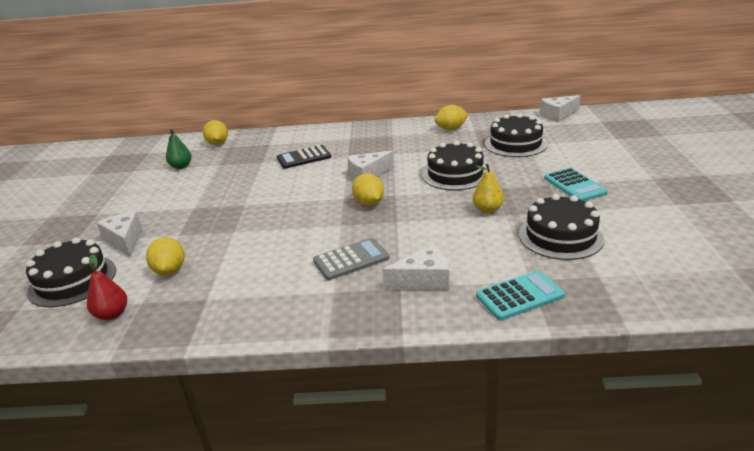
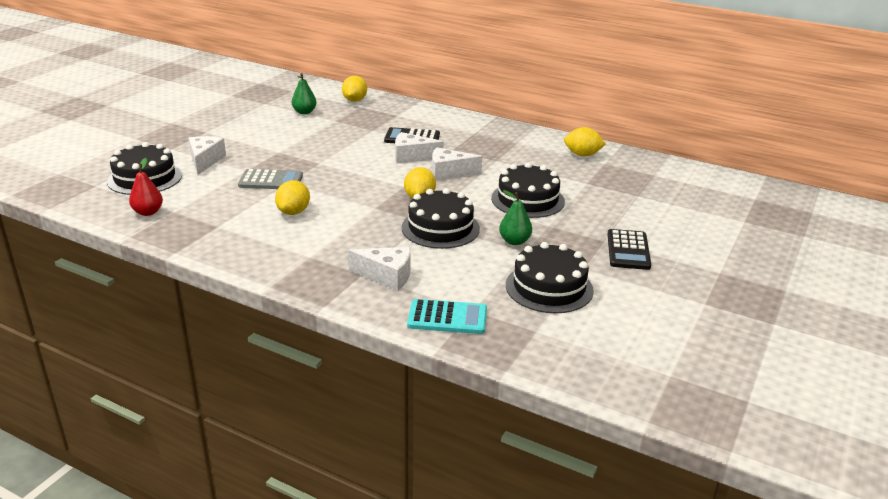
camera: 25 degrees right, 0 degrees up
yellow lemon [146,237,185,275] -> yellow lemon moved to [275,180,310,215]
grey calculator [313,238,390,280] -> grey calculator moved to [238,169,303,189]
yellow pear [472,164,504,213] -> green pear [499,190,532,245]
black cake [485,113,548,157] -> black cake moved to [401,188,480,249]
white cheese [540,95,581,122] -> white cheese moved to [395,132,444,163]
turquoise calculator [544,168,608,201] -> black calculator [607,229,651,270]

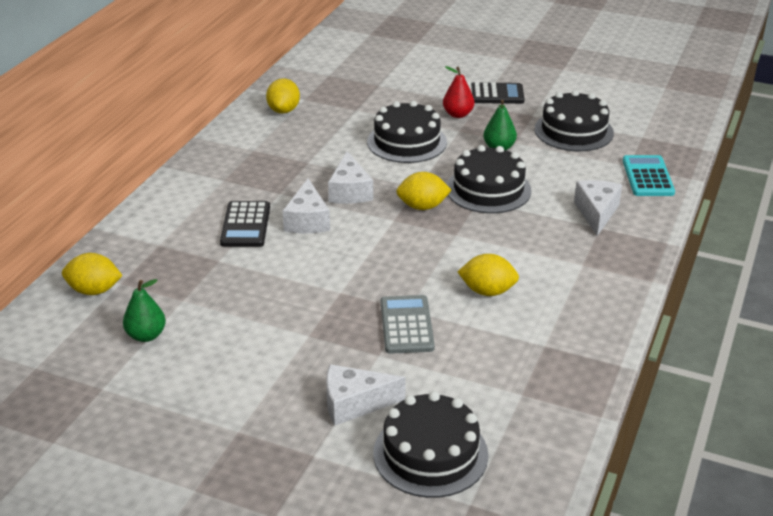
camera: 95 degrees left, 5 degrees up
red pear [129,158,163,216] -> red pear moved to [443,66,474,118]

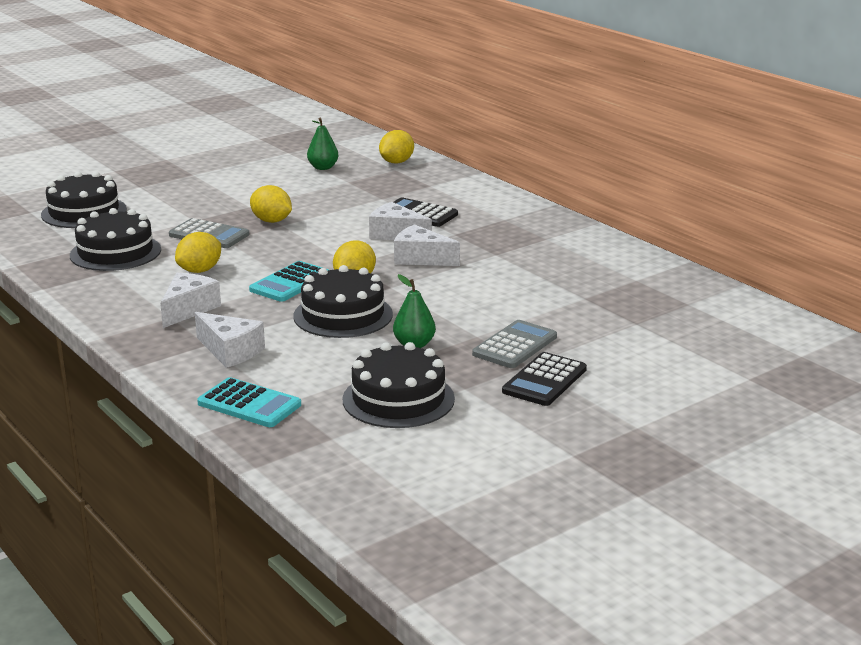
camera: 120 degrees right, 10 degrees down
yellow lemon [266,78,300,114] -> yellow lemon moved to [250,185,292,223]
white cheese [326,364,406,425] -> white cheese moved to [160,273,221,328]
black cake [367,101,447,163] -> black cake moved to [70,208,161,271]
red pear [443,66,474,118] -> grey calculator [472,320,557,368]
none -> turquoise calculator [249,261,329,302]

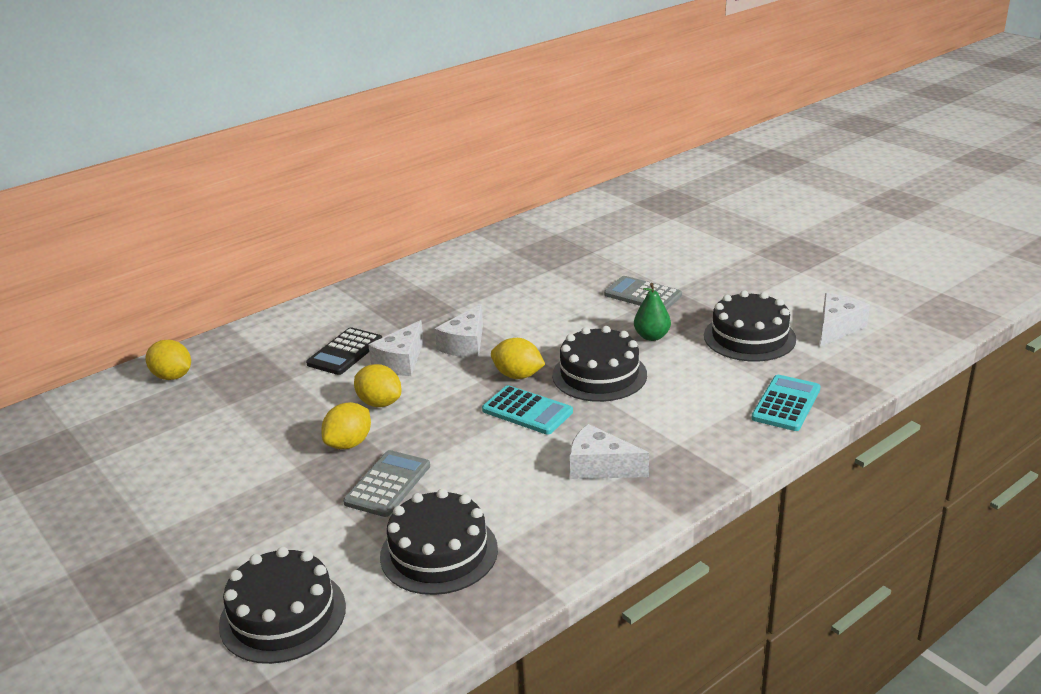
camera: 90 degrees left, 5 degrees up
yellow lemon [175,232,221,273] -> yellow lemon moved to [354,364,401,407]
white cheese [195,312,265,368] -> white cheese moved to [821,293,870,346]
green pear [307,118,338,170] -> none
black calculator [502,352,587,406] -> none

